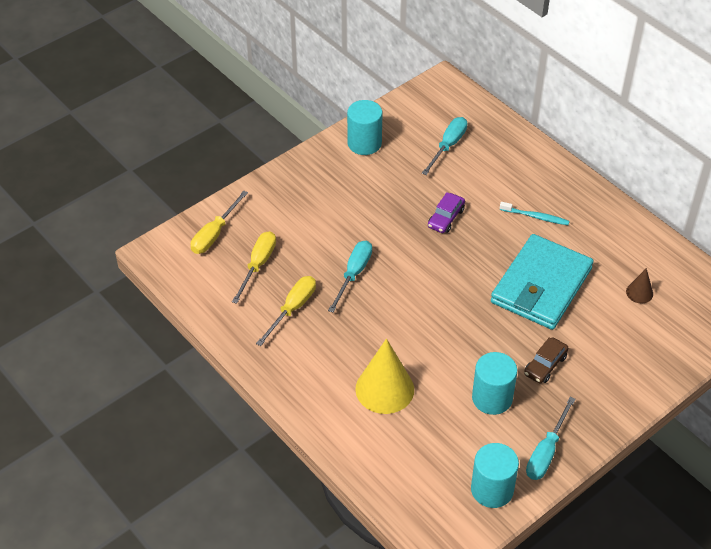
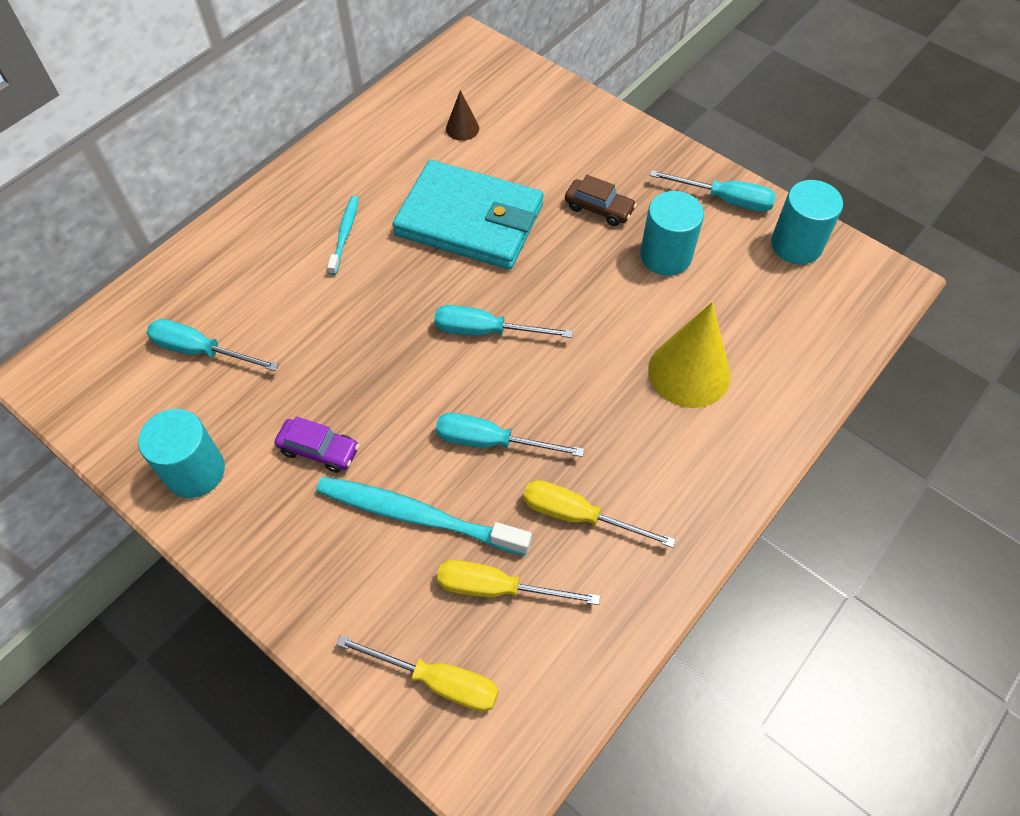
camera: 100 degrees left, 10 degrees up
purple car [428,192,465,233] -> purple car moved to [275,416,359,473]
none -> turquoise toothbrush [316,477,532,556]
none -> turquoise screwdriver [434,305,573,338]

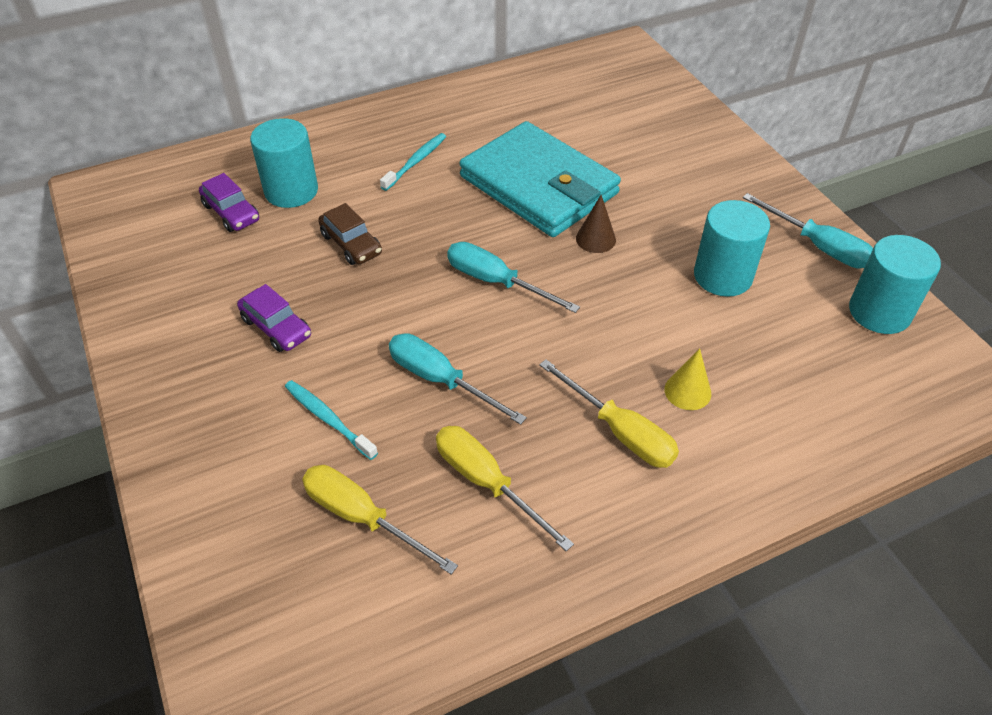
camera: 25 degrees right, 10 degrees down
turquoise cylinder [138,409,225,498] -> turquoise cylinder moved to [250,118,318,208]
turquoise screwdriver [147,319,279,371] -> purple car [199,173,259,232]
turquoise toothbrush [316,477,532,556] -> turquoise toothbrush [285,380,378,460], size x0.54
yellow screwdriver [336,635,499,712] -> yellow screwdriver moved to [539,359,679,468]
brown cone [446,90,479,141] -> brown cone moved to [576,195,616,253]
brown car [565,175,637,226] -> brown car moved to [318,203,382,265]
yellow cone [648,302,730,408] -> yellow cone [664,348,711,410], size x0.49

